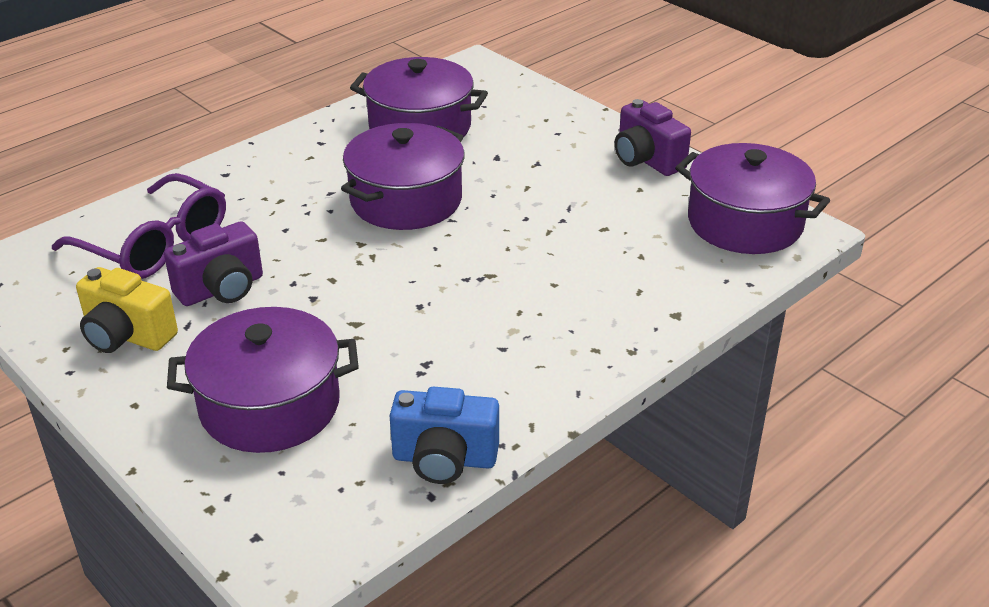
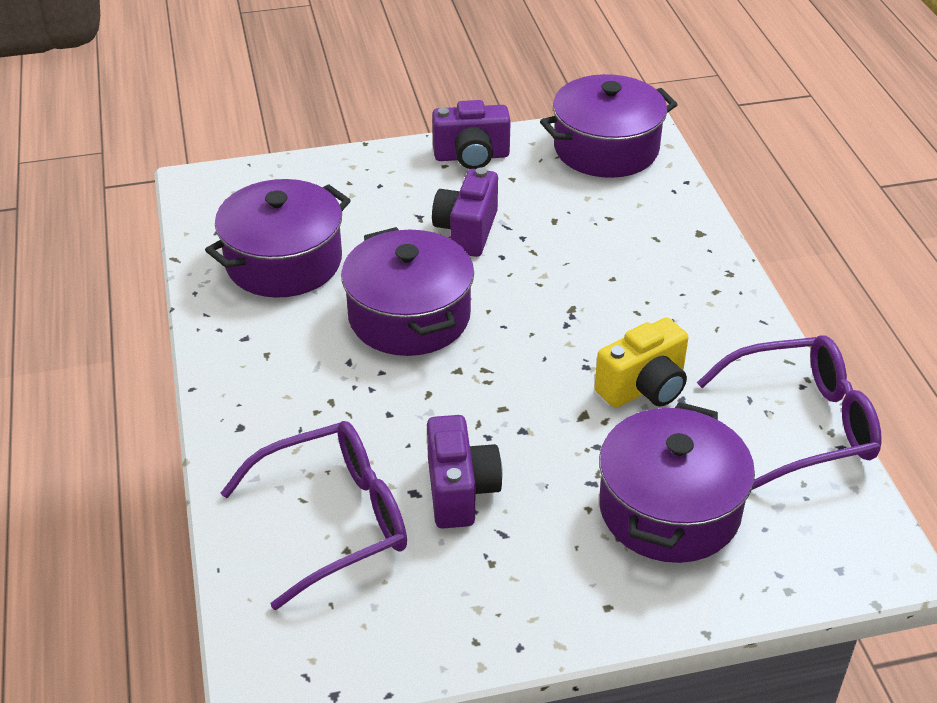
camera: 60 degrees left, 5 degrees up
yellow camera [76,267,178,353] -> yellow camera moved to [595,317,689,408]
blue camera [390,386,499,484] -> purple glasses [697,335,882,490]
none -> purple camera [432,167,498,257]

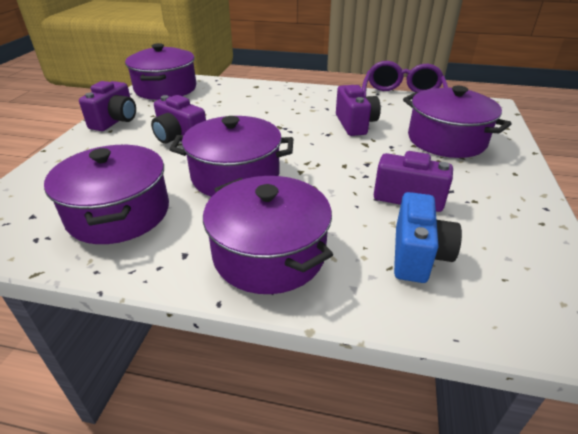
camera: 65 degrees left, 5 degrees down
purple glasses [221,421,407,610] -> blue camera [394,192,462,283]
yellow camera [595,317,689,408] -> purple camera [336,85,381,136]
none -> purple pot [203,176,333,294]

